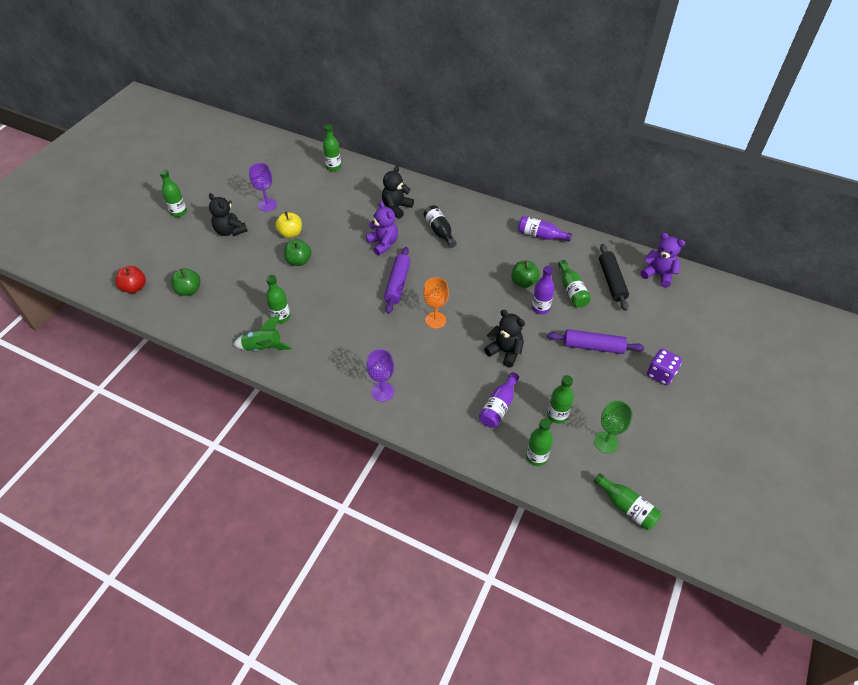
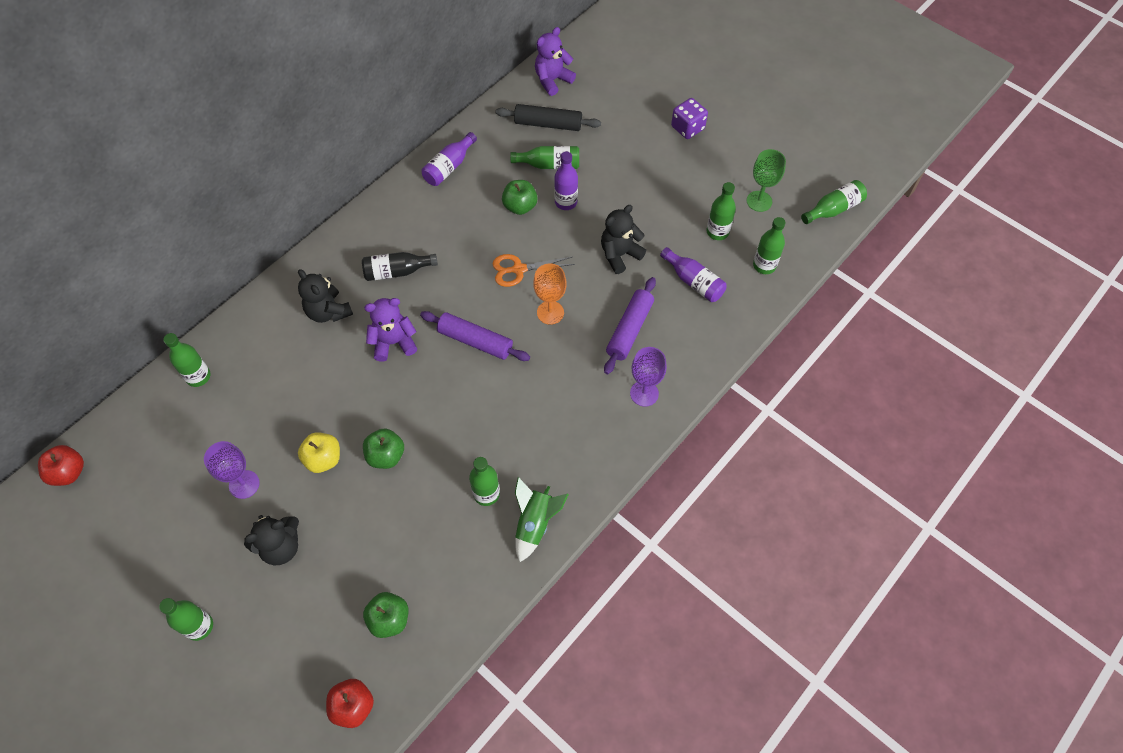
camera: 75 degrees left, 10 degrees up
purple rolling pin [547,329,644,354] -> purple rolling pin moved to [604,277,656,374]
none -> red apple [38,445,84,486]
none -> orange scissors [493,254,575,287]

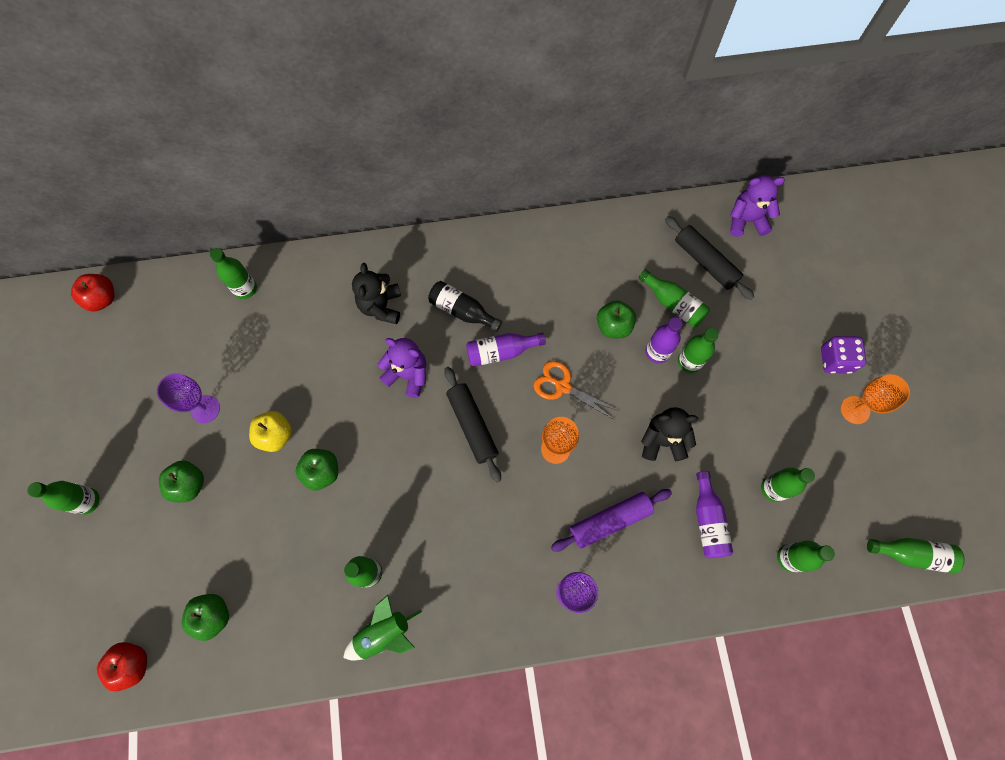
camera: 40 degrees right, 10 degrees up
black teddy bear [244,515,299,565] -> green apple [159,460,204,502]
purple rolling pin [420,311,530,361] -> black rolling pin [444,367,501,482]
purple bottle [422,132,477,186] -> purple bottle moved to [466,333,546,367]
green goblet [747,149,786,212] -> none
none -> green bottle [678,328,719,373]
none -> orange goblet [841,374,910,424]

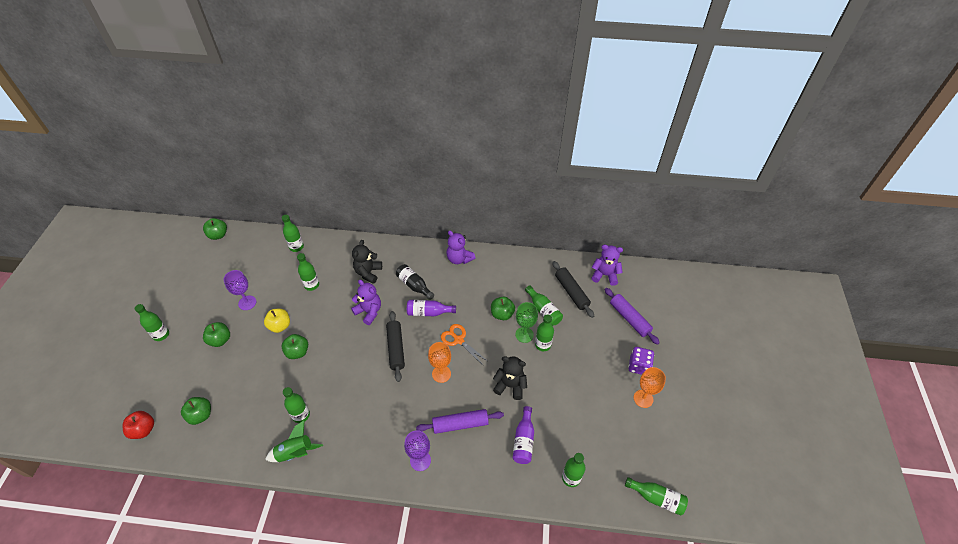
camera: 15 degrees right, 20 degrees down
red apple [71,274,114,312] -> green apple [203,218,227,240]
purple bottle [645,317,683,363] -> green goblet [516,302,538,343]
green bottle [761,467,815,502] -> green bottle moved to [297,253,319,291]
none -> purple teddy bear [447,230,475,264]
none -> purple rolling pin [604,288,660,345]

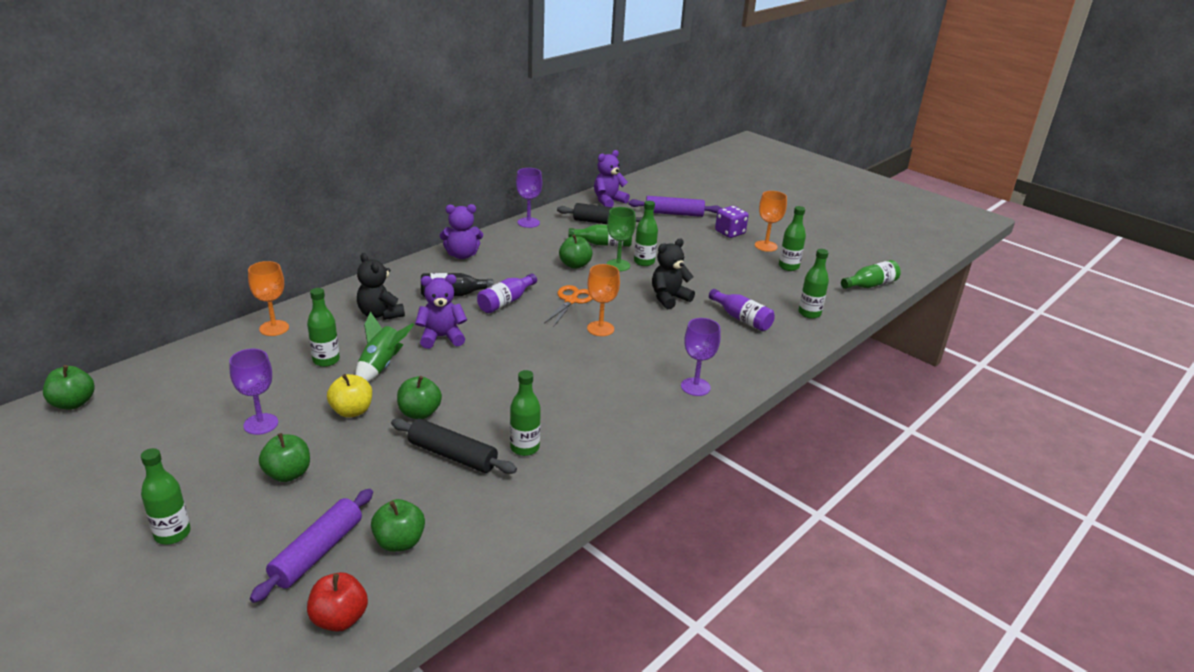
camera: 55 degrees left, 20 degrees down
green rocket [265,420,323,462] -> green rocket moved to [355,312,414,382]
green bottle [282,215,304,252] -> green bottle moved to [779,206,806,271]
black rolling pin [386,311,405,382] -> black rolling pin moved to [391,418,517,474]
purple rolling pin [416,409,504,434] -> purple rolling pin moved to [250,489,373,603]
orange scissors [441,324,489,366] -> orange scissors turned 120 degrees clockwise [544,285,592,327]
none -> orange goblet [248,261,289,336]
none -> purple goblet [516,168,542,228]

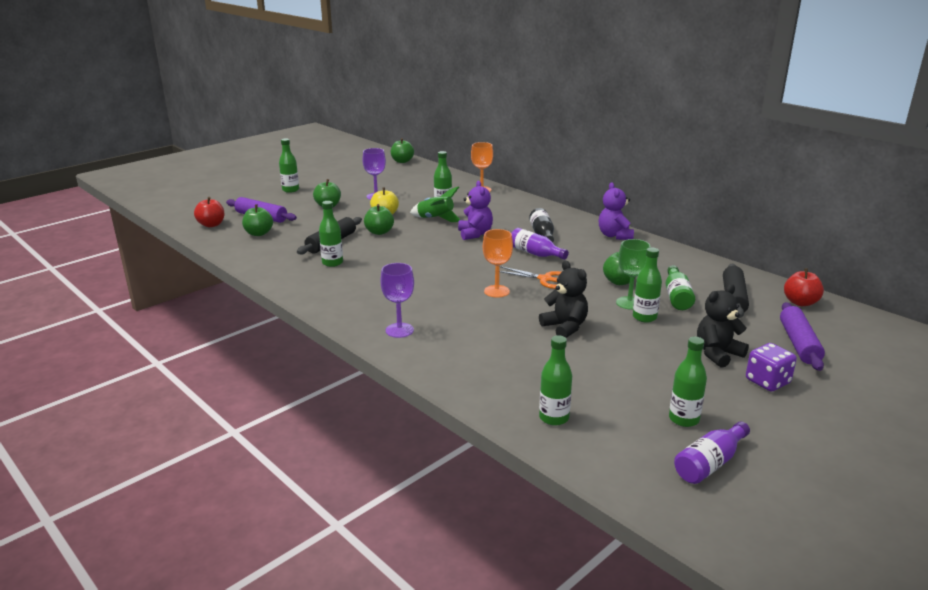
camera: 95 degrees right, 5 degrees down
black teddy bear [357,253,405,320] -> black teddy bear moved to [697,284,749,368]
purple goblet [516,168,542,228] -> none
purple teddy bear [594,150,630,207] -> red apple [784,268,824,306]
purple bottle [709,289,775,331] -> purple bottle moved to [674,421,750,484]
orange goblet [755,191,787,252] -> none
green bottle [841,260,901,289] -> none

